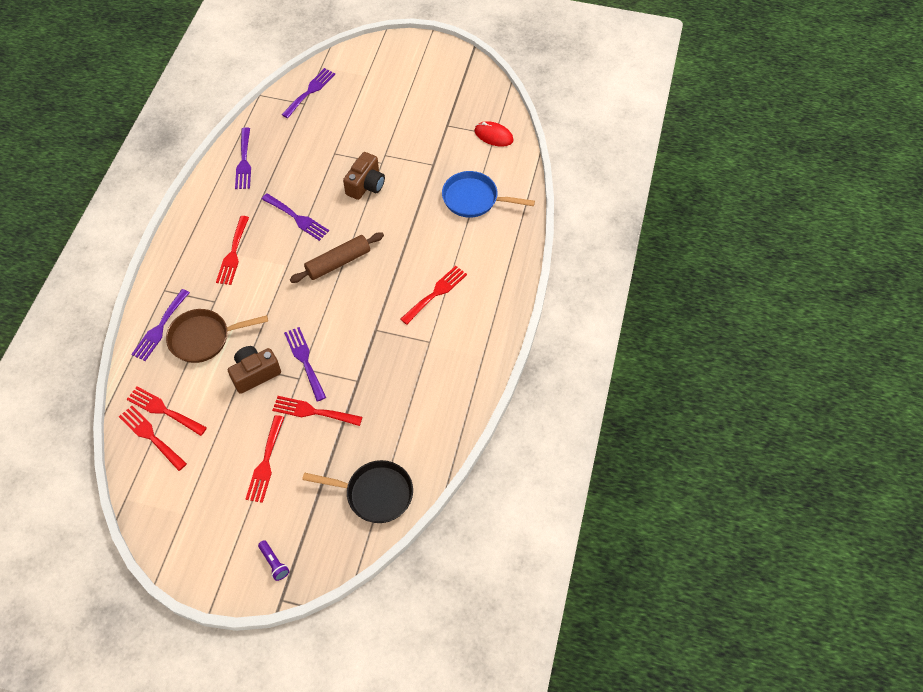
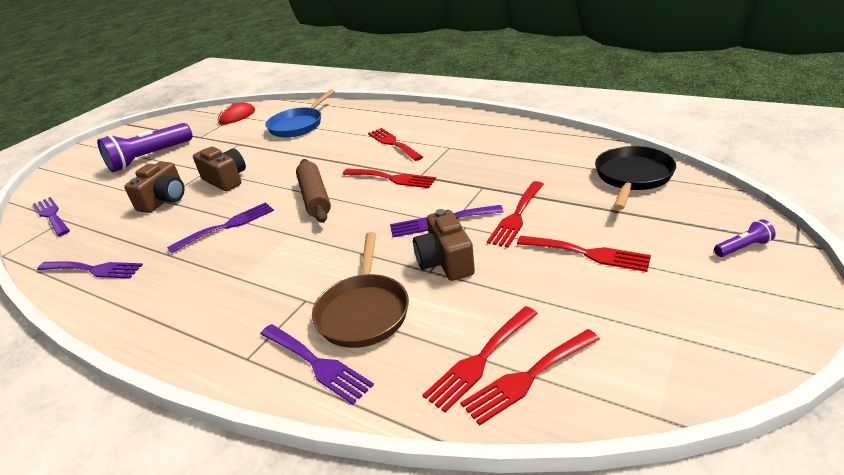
camera: 70 degrees left, 25 degrees down
red fork [216,216,249,285] -> red fork moved to [343,168,436,188]
none -> purple flashlight [97,123,193,172]
none -> brown camera [124,162,185,213]

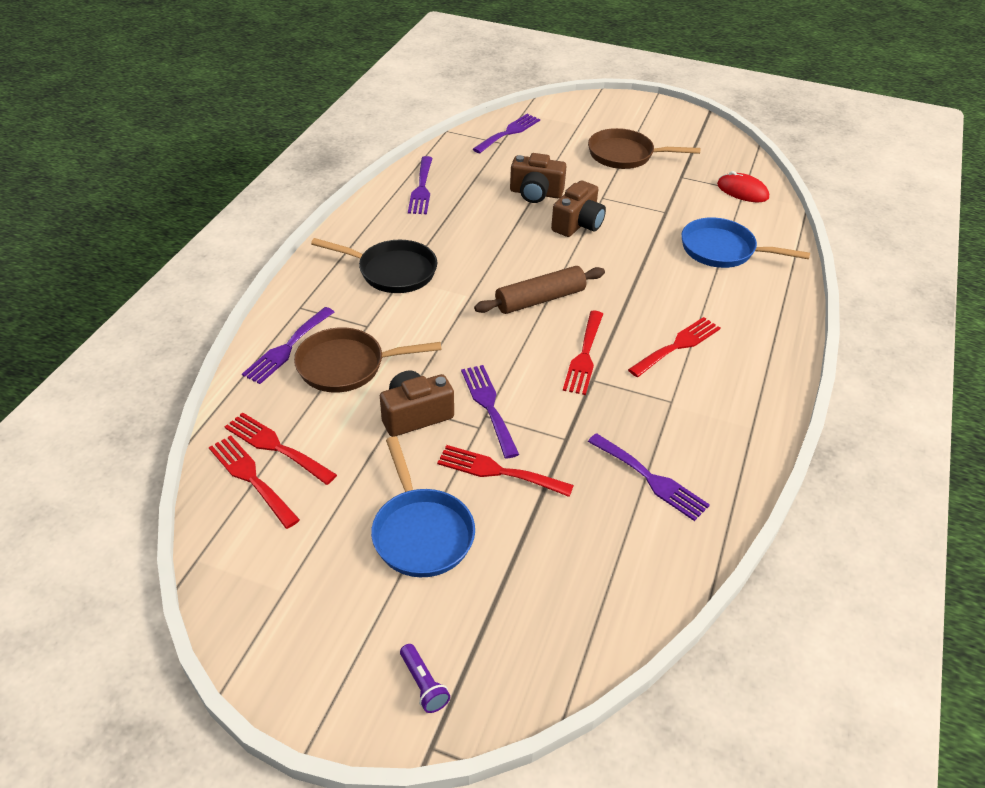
camera: 75 degrees right, 10 degrees up
purple flashlight [97,123,193,172] -> brown pan [588,128,700,169]
purple fork [167,202,274,253] -> purple fork moved to [588,433,710,521]
red fork [517,236,651,272] -> blue pan [371,436,475,577]
black pan [595,146,676,210] -> black pan moved to [311,238,438,293]

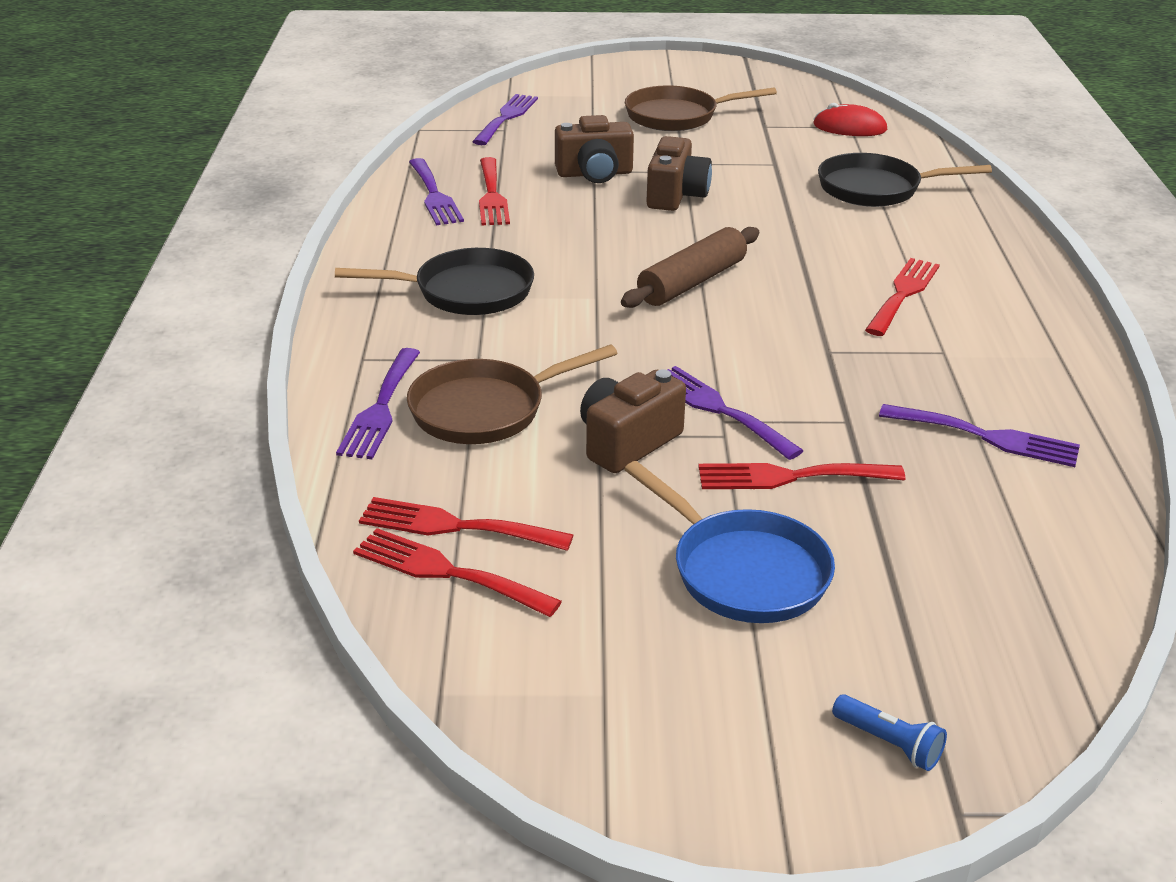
camera: 20 degrees left, 10 degrees down
purple flashlight [400,644,450,713] -> blue flashlight [832,694,947,771]
red fork [563,311,603,395] -> red fork moved to [479,157,510,225]
blue pan [681,217,810,268] -> black pan [818,153,992,207]

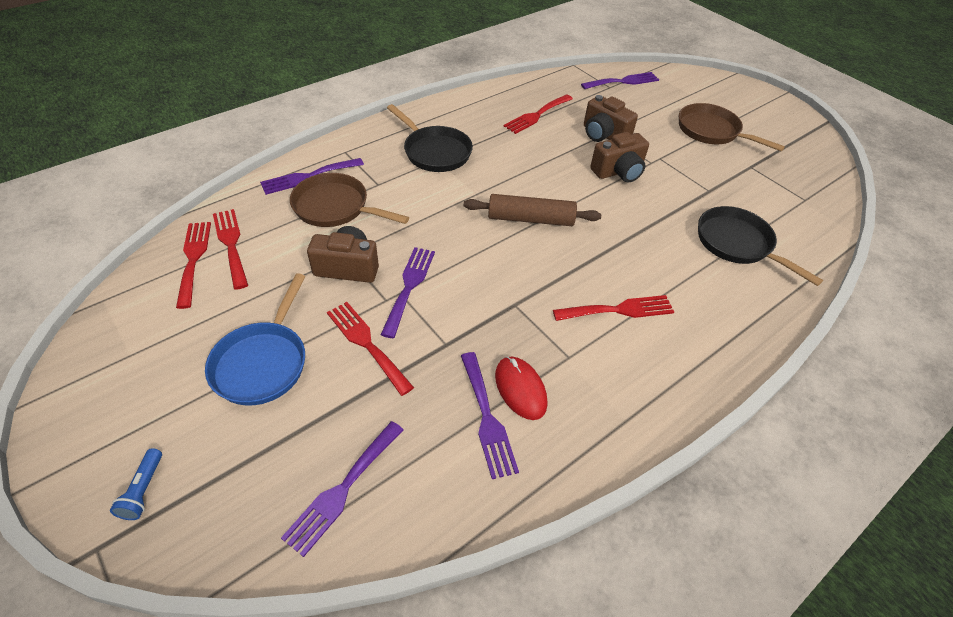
camera: 50 degrees right, 15 degrees up
purple fork [409,158,464,225] -> purple fork moved to [281,421,404,557]
red mouse [813,103,887,136] -> red mouse moved to [495,356,548,420]

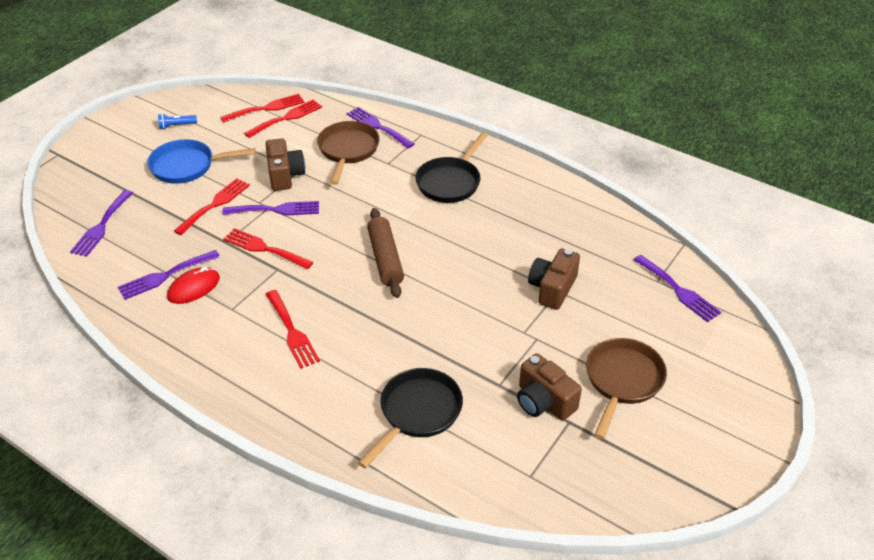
camera: 75 degrees right, 5 degrees down
blue flashlight [110,448,162,520] -> blue flashlight moved to [158,114,197,129]
purple fork [281,421,404,557] -> purple fork turned 90 degrees counterclockwise [70,190,133,257]
red fork [504,94,573,134] -> red fork moved to [223,228,313,270]
brown camera [590,132,649,183] -> brown camera moved to [517,353,582,421]

